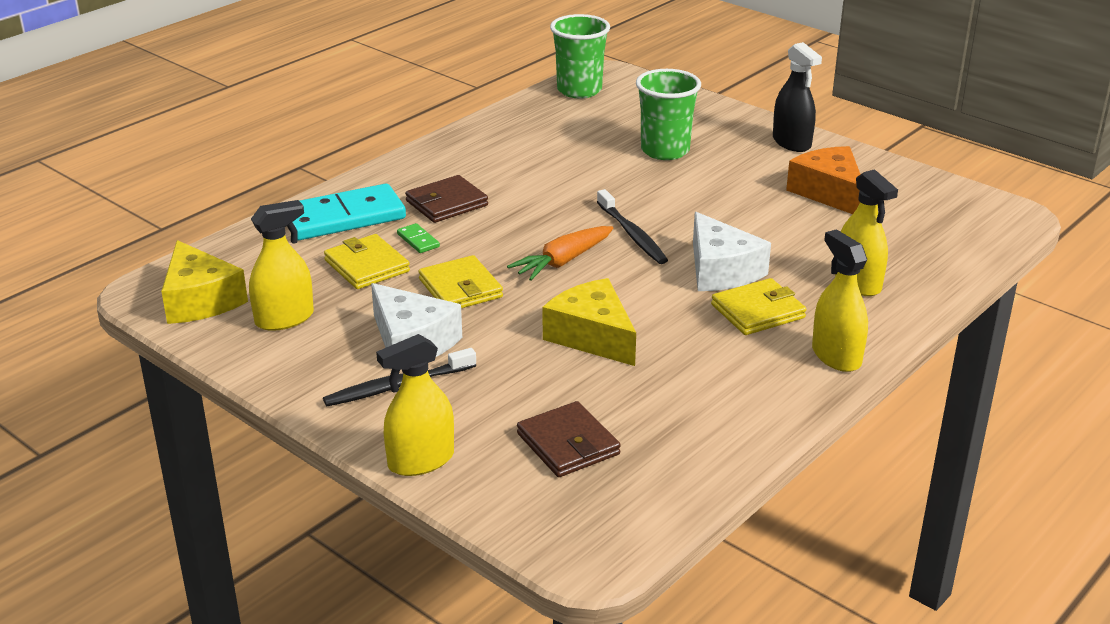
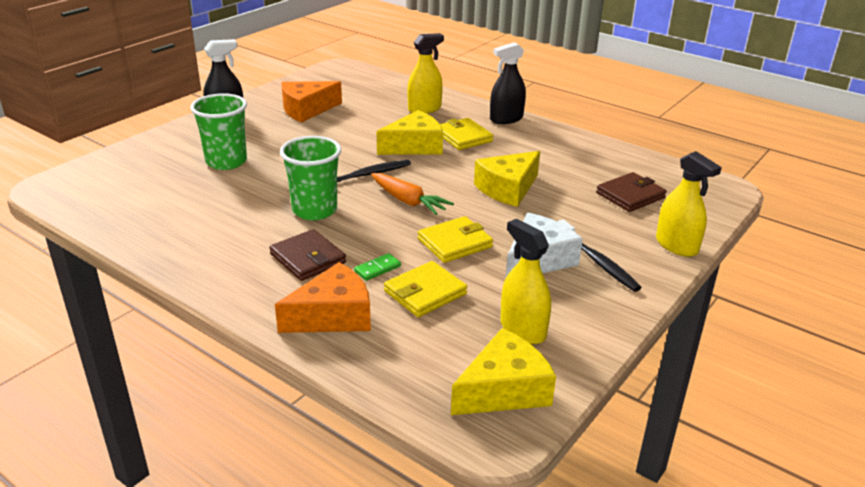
camera: 95 degrees left, 0 degrees up
turquoise domino [293,184,406,240] -> orange cheese [275,262,371,333]
green cup [550,14,610,98] -> green cup moved to [280,136,341,220]
white cheese [693,212,771,291] -> yellow cheese [377,110,443,155]
yellow spray bottle [812,229,868,372] -> black spray bottle [490,42,526,124]

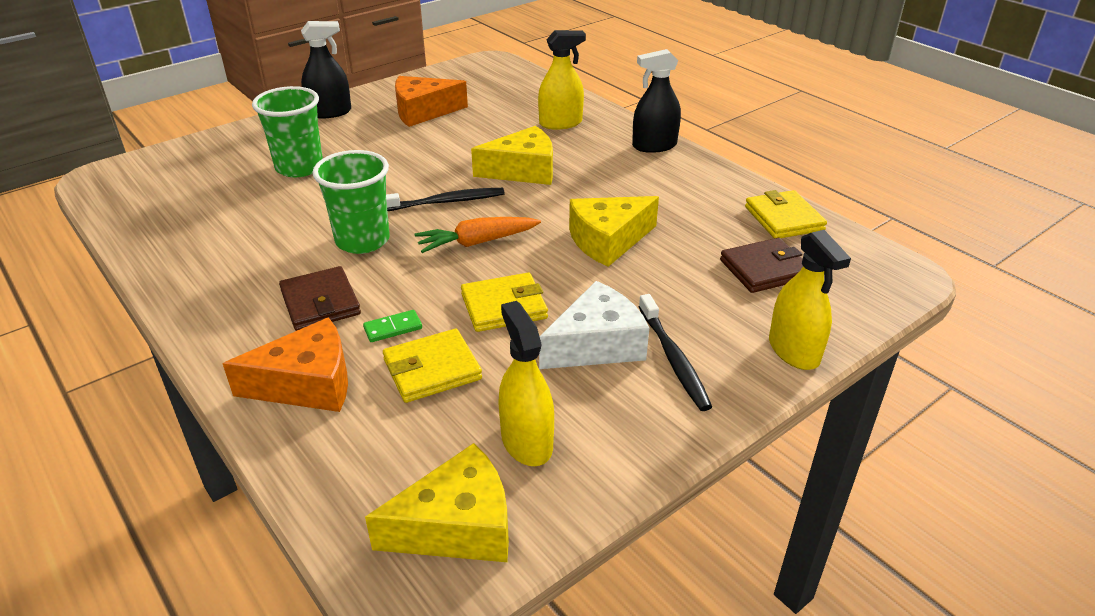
camera: 15 degrees right, 5 degrees up
orange carrot [371,173,454,215] -> orange carrot turned 105 degrees clockwise [414,217,541,253]
yellow wallet [440,118,493,150] -> yellow wallet moved to [745,190,827,238]

